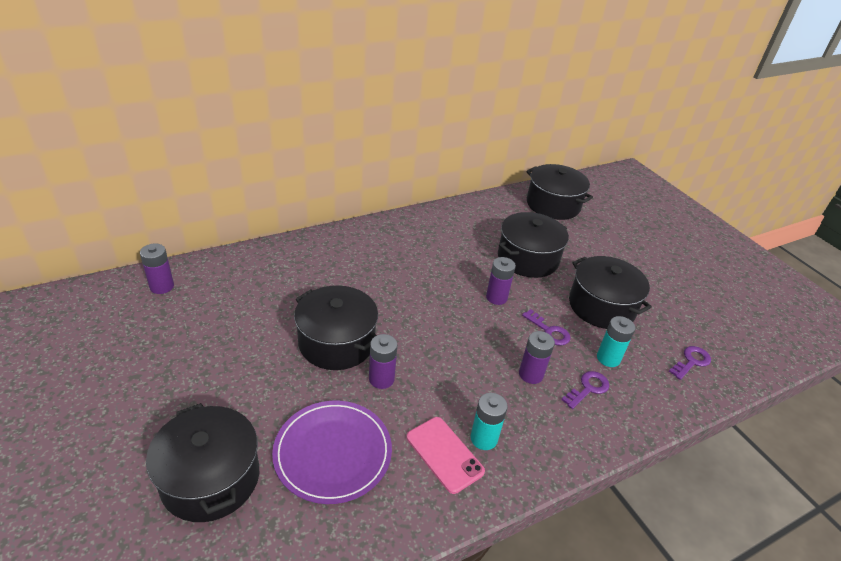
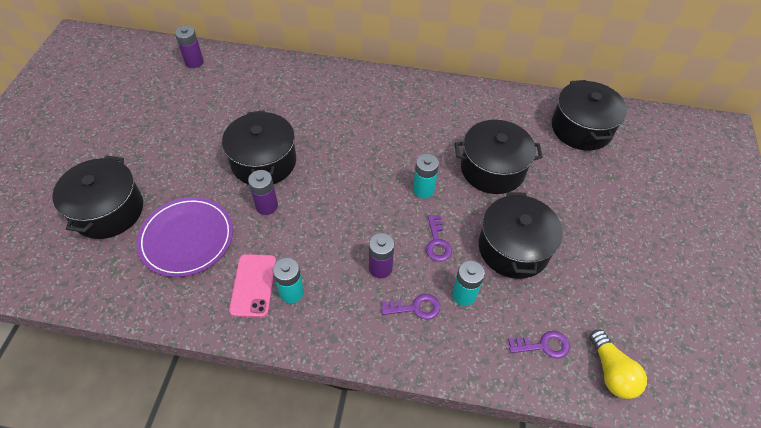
camera: 40 degrees right, 15 degrees up
purple battery [486,257,516,305] -> turquoise battery [413,154,439,198]
none -> yellow light bulb [590,329,647,399]

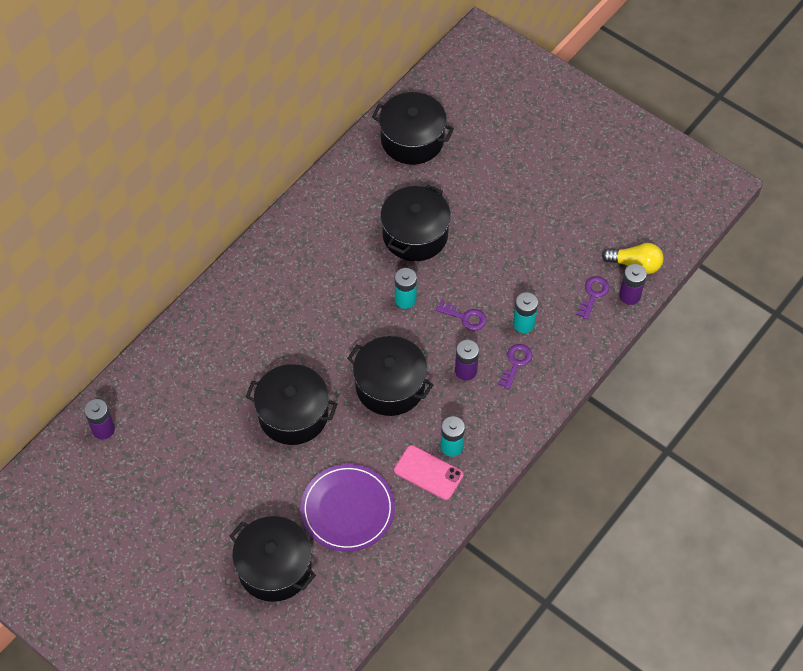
camera: 60 degrees left, 5 degrees up
purple battery [248,170,278,215] -> purple battery moved to [619,264,647,305]
black pot [479,192,563,279] -> black pot moved to [347,336,433,416]

